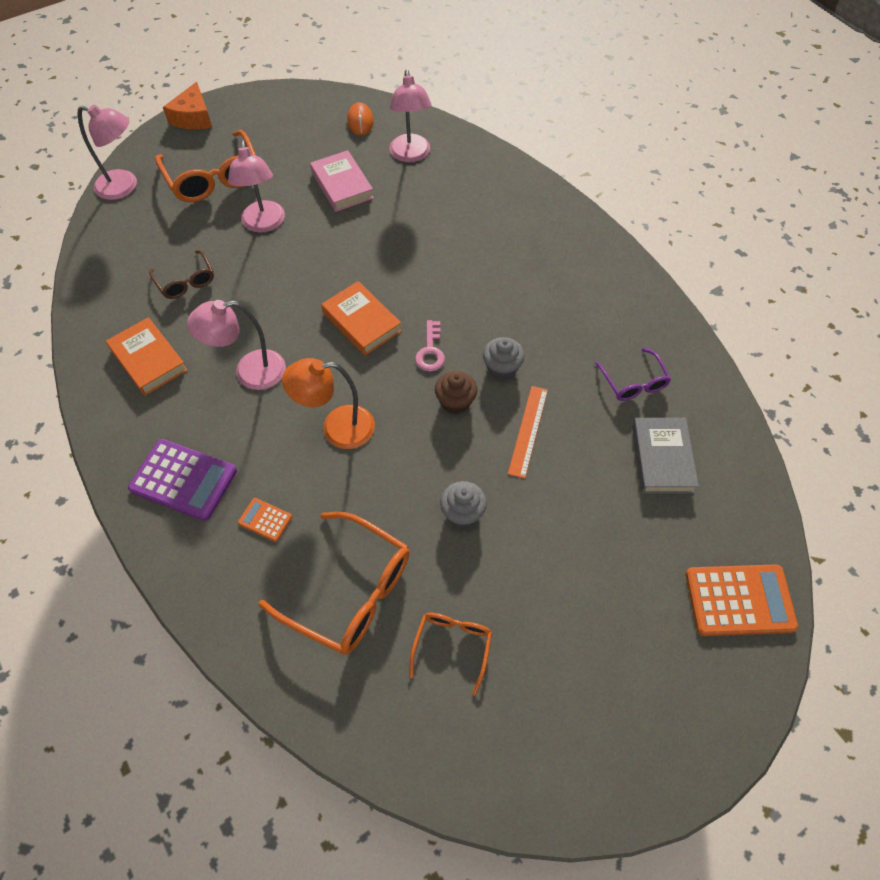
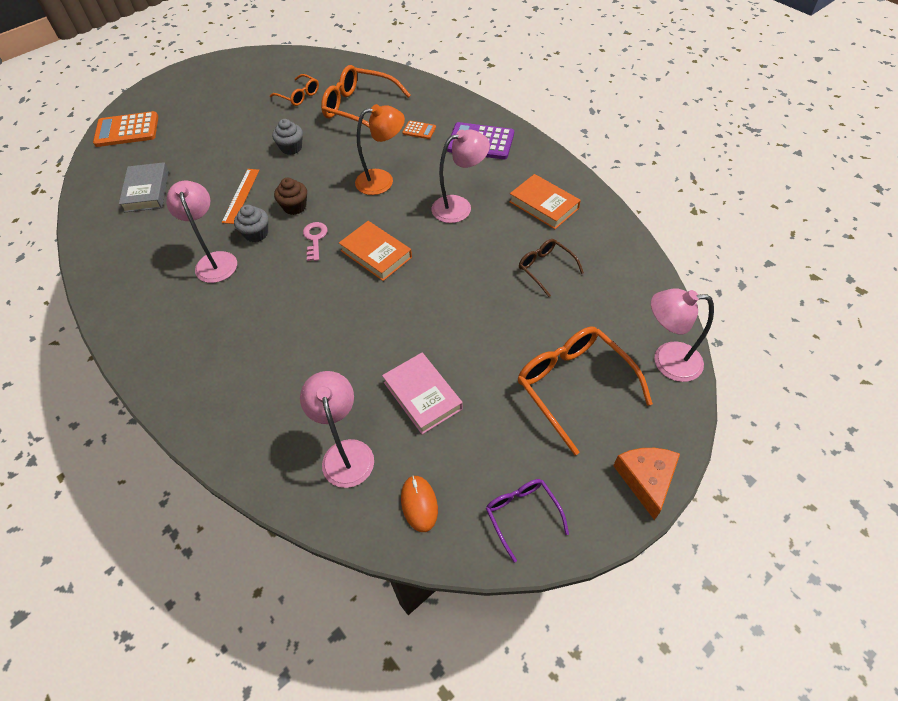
camera: 175 degrees right, 5 degrees down
pink lamp [228,140,285,233] -> pink lamp moved to [166,180,237,283]
orange glasses [409,613,492,696] -> orange glasses turned 60 degrees counterclockwise [270,74,319,106]
purple glasses [595,348,671,401] -> purple glasses moved to [486,479,569,562]

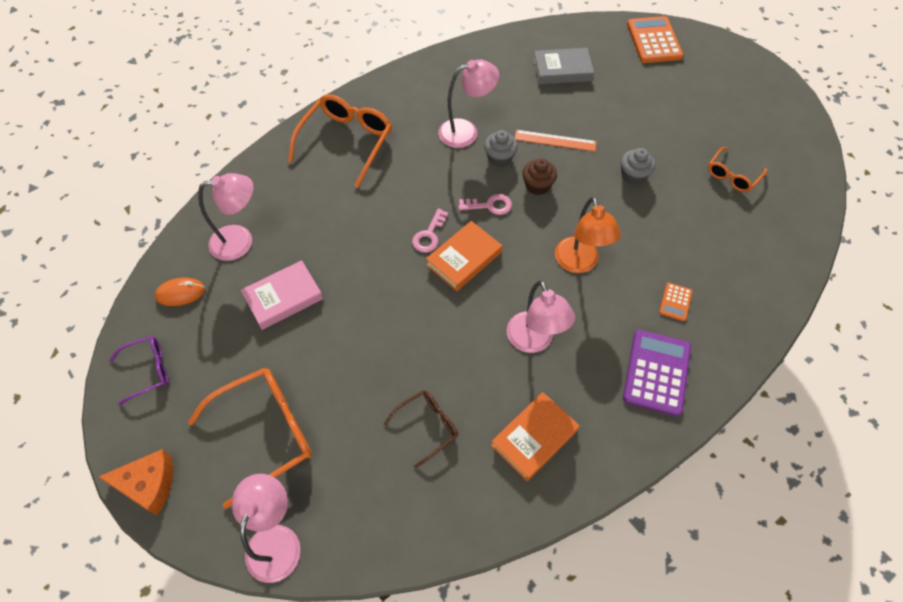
camera: 90 degrees right, 5 degrees up
orange glasses [321,65,411,128] -> orange glasses moved to [288,94,392,188]
none -> pink key [412,208,449,253]

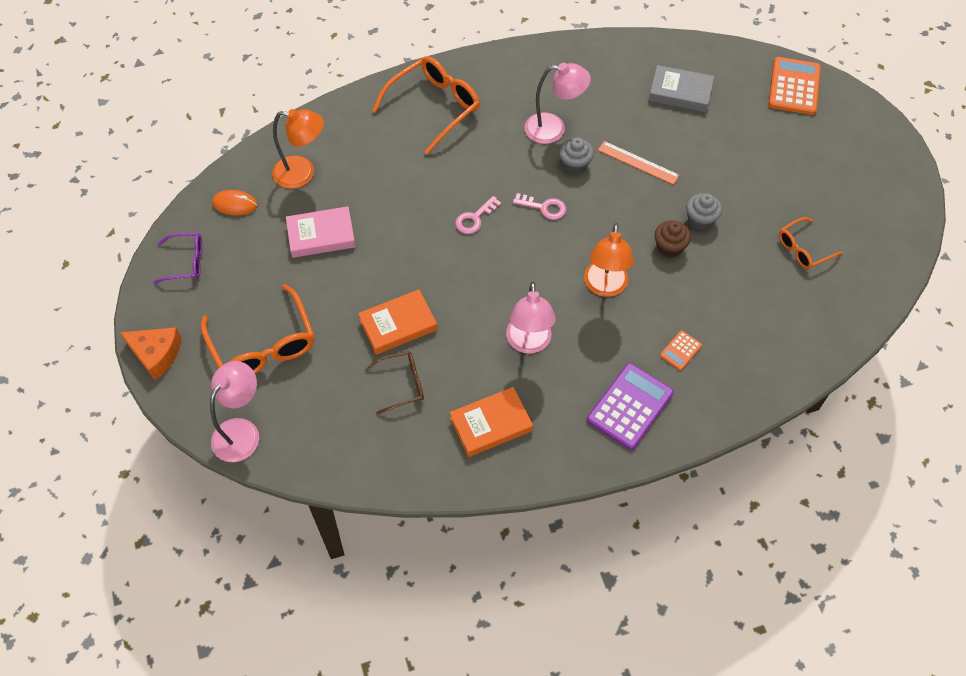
camera: 20 degrees right, 0 degrees up
orange glasses [188,368,312,509] -> orange glasses turned 75 degrees clockwise [201,284,315,374]
pink lamp [198,173,253,261] -> orange lamp [272,109,324,189]
orange book [426,221,502,291] -> orange book moved to [358,289,437,355]
brown cupcake [522,158,557,195] -> brown cupcake moved to [655,220,691,257]

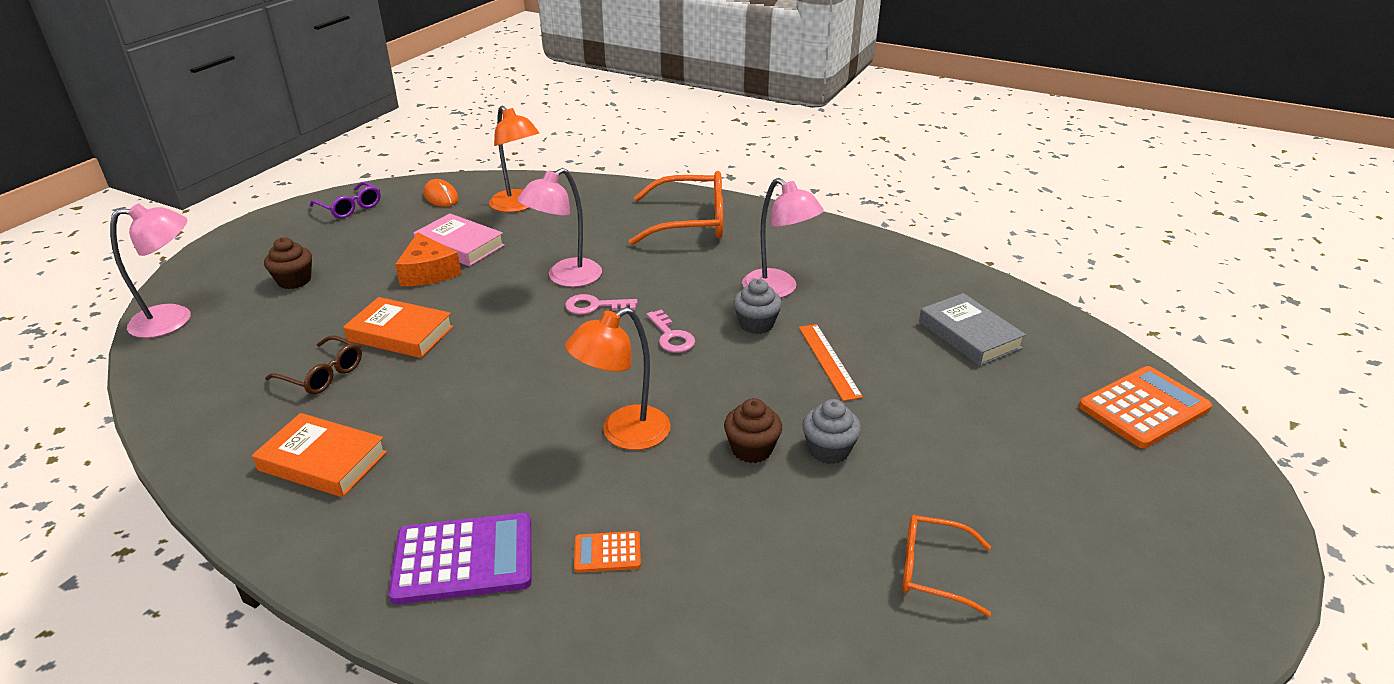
camera: 45 degrees right, 25 degrees down
orange cheese [120,327,182,380] -> orange cheese moved to [395,232,461,286]
orange glasses [201,284,315,374] -> brown cupcake [264,237,312,289]
pink lamp [506,282,556,354] -> pink lamp moved to [517,168,602,287]

